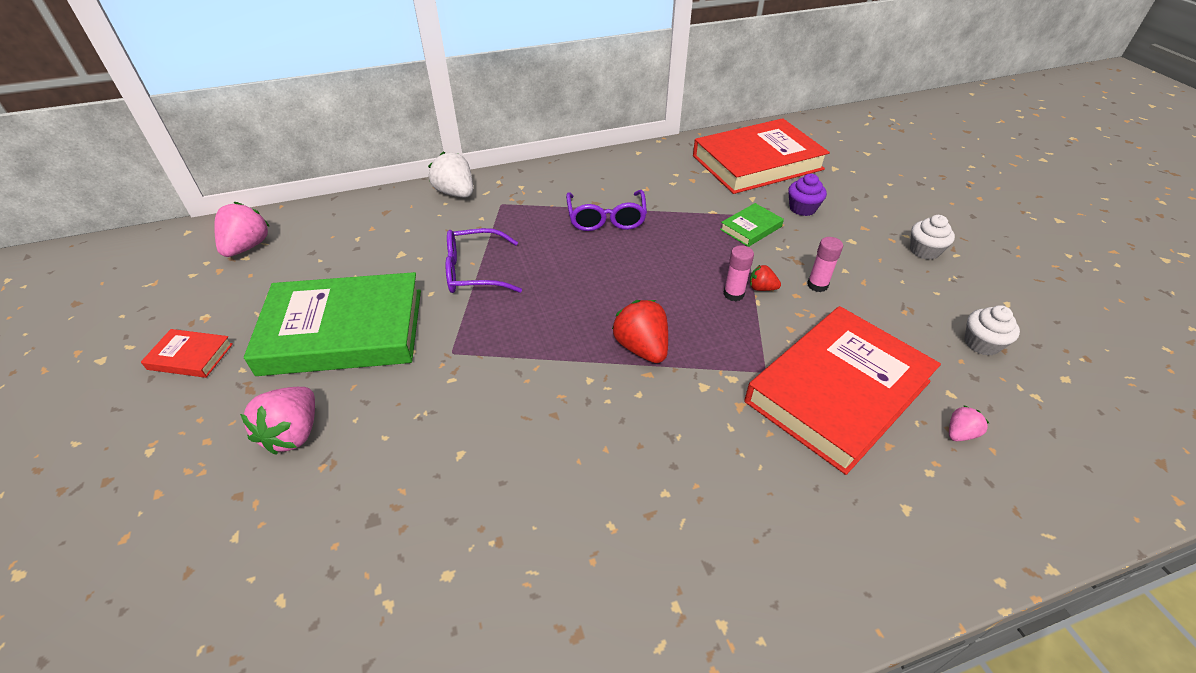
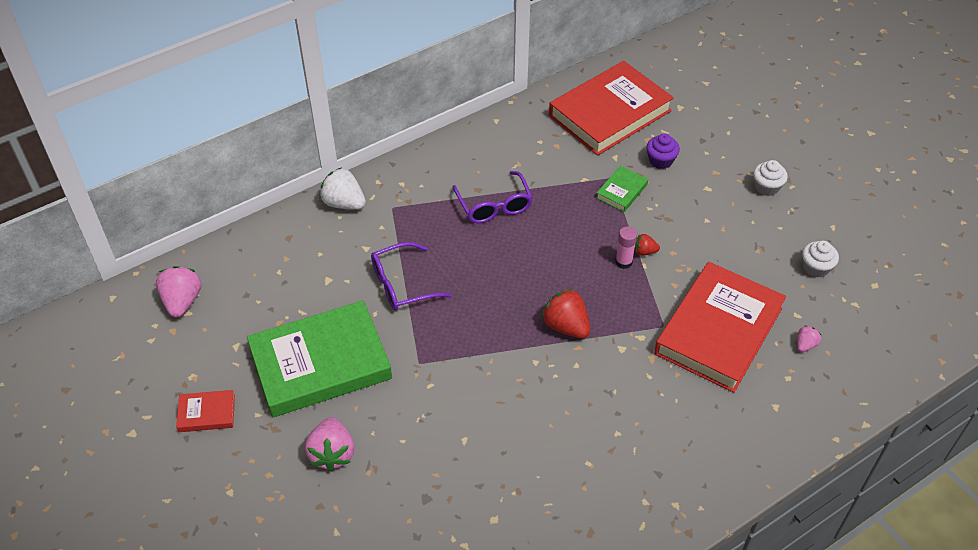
camera: 15 degrees left, 5 degrees up
pink glue stick [807,237,843,292] -> none

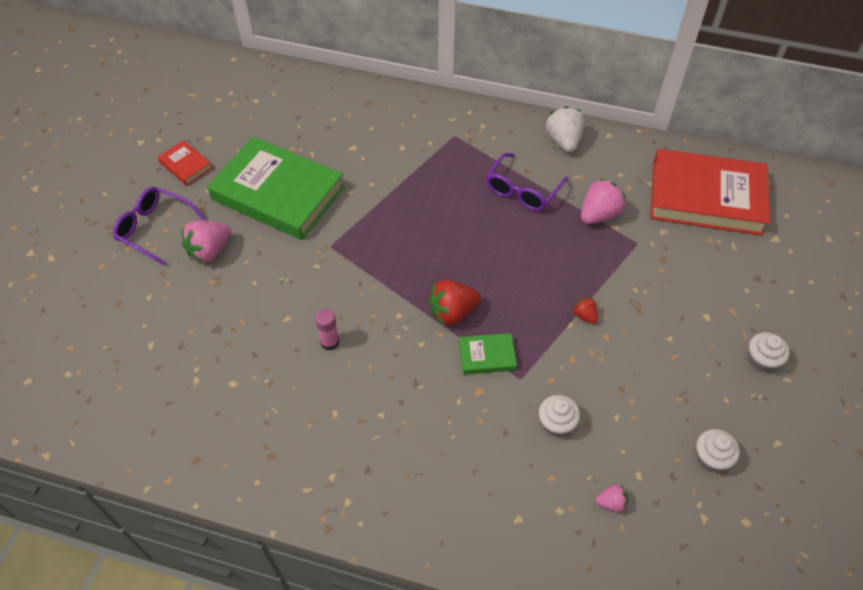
camera: 50 degrees right, 5 degrees up
pink strawberry [156,266,202,317] -> pink strawberry moved to [581,179,626,224]
white strawberry [319,167,366,210] -> white strawberry moved to [546,106,585,152]
purple glasses [371,242,452,311] -> purple glasses moved to [113,187,205,266]
red strawberry [541,288,591,338] -> red strawberry turned 120 degrees counterclockwise [429,280,481,325]
green book [596,166,648,212] -> green book moved to [459,333,517,375]
pink glue stick [615,226,637,269] -> pink glue stick moved to [315,309,339,350]
purple cupcake [647,134,680,169] -> none
red book [654,262,786,393] -> white cupcake [539,395,580,437]

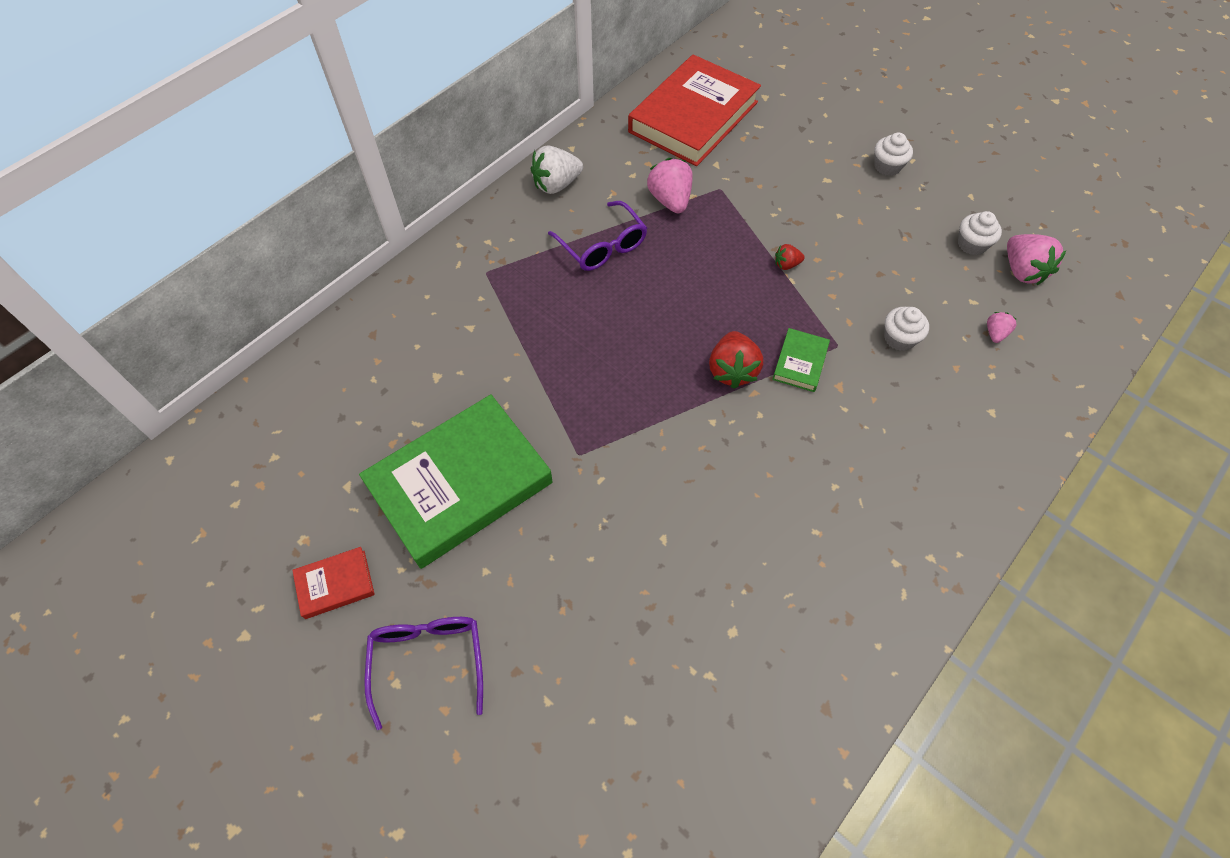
camera: 65 degrees left, 5 degrees up
purple glasses [113,187,205,266] -> purple glasses turned 120 degrees clockwise [364,617,483,730]
pink strawberry [181,220,231,263] -> pink strawberry moved to [1007,234,1066,285]
pink glue stick [315,309,339,350] -> none
white strawberry [546,106,585,152] -> white strawberry turned 45 degrees counterclockwise [531,145,583,194]

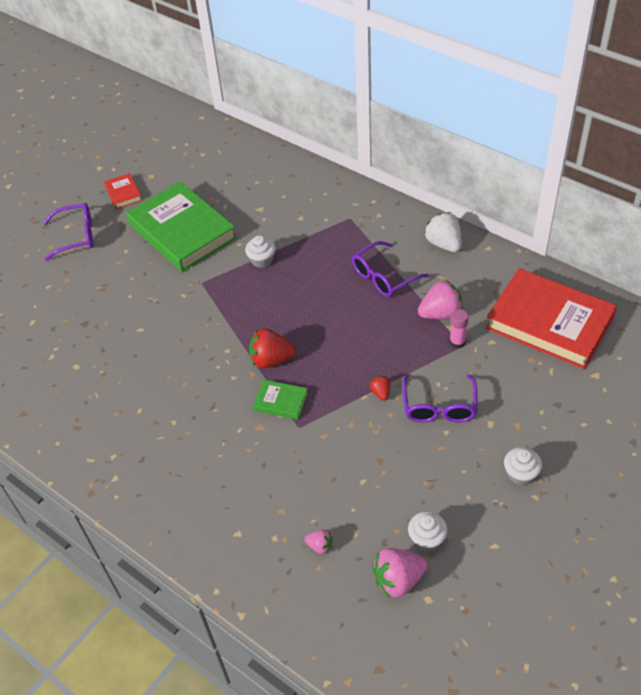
camera: 90 degrees right, 10 degrees down
white cupcake [884,307,929,351] -> white cupcake moved to [245,235,276,268]
none -> purple glasses [402,374,478,423]
none -> pink glue stick [449,309,469,348]

